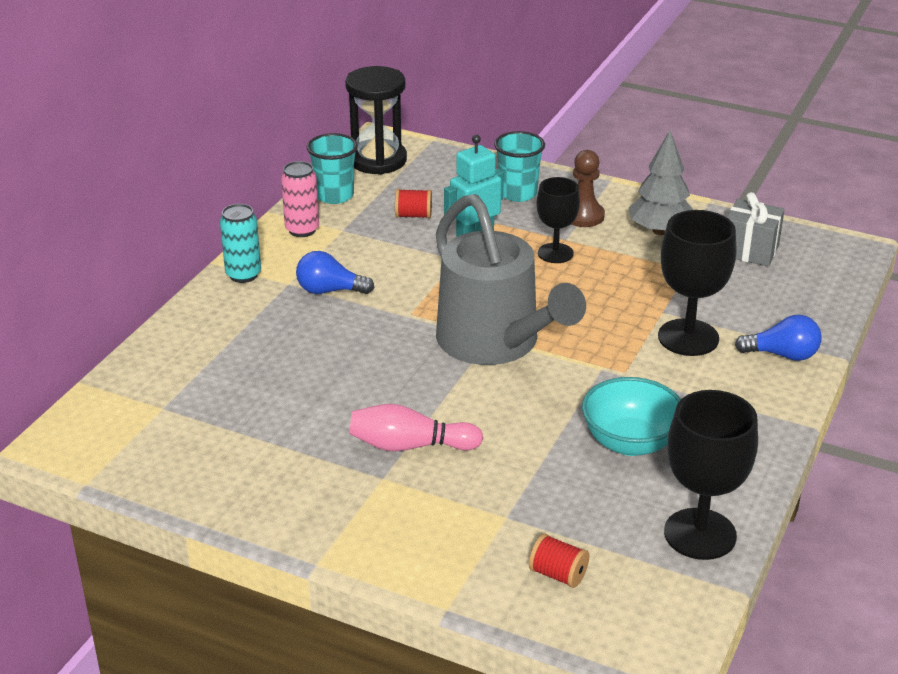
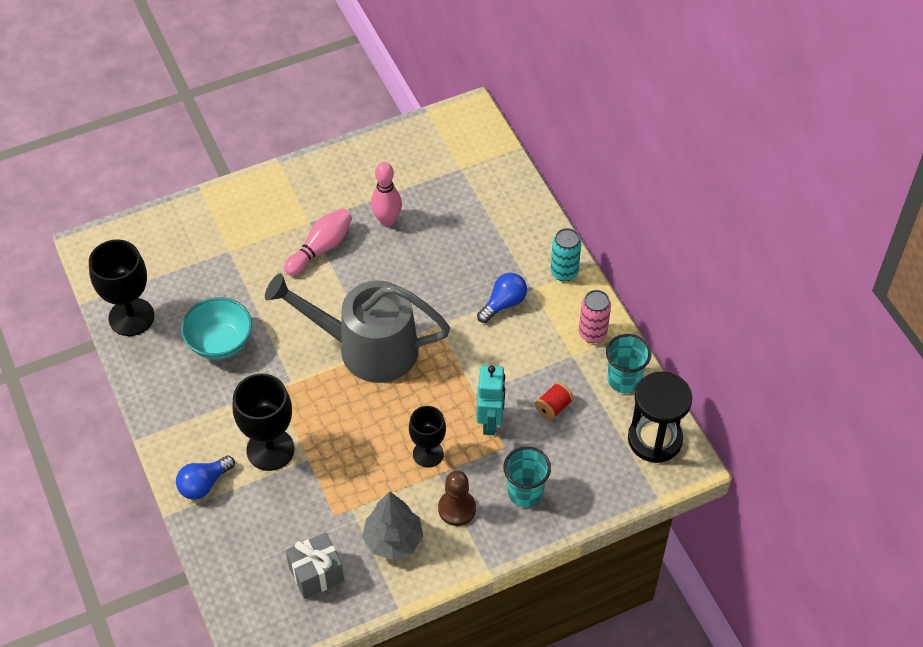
camera: 130 degrees right, 20 degrees up
red spool [529,534,589,588] -> none
none -> pink bowling pin [371,162,402,226]

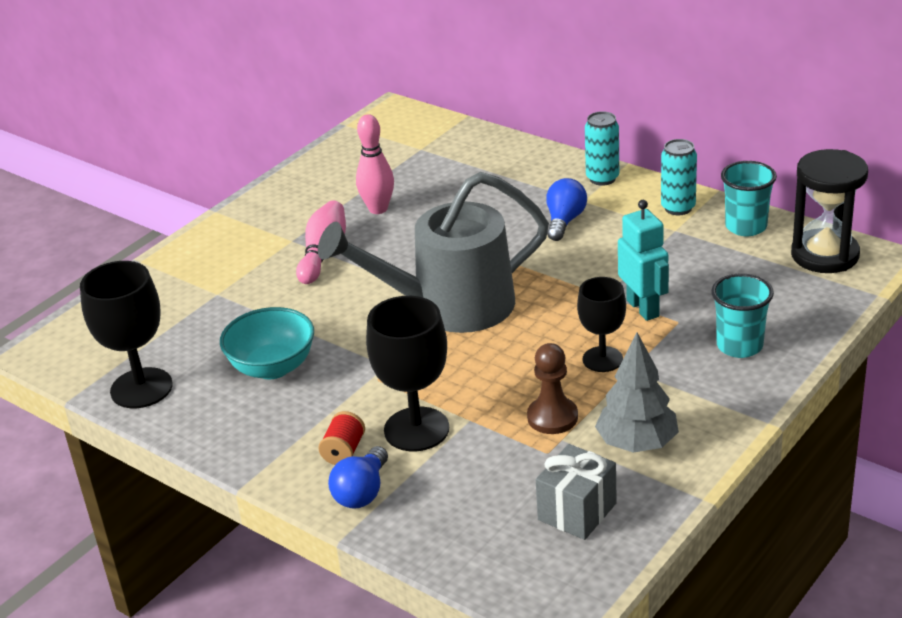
camera: 25 degrees left, 20 degrees down
brown pawn [438,471,476,526] -> brown pawn moved to [527,343,578,434]
red spool [535,382,574,420] -> red spool moved to [318,411,365,465]
pink can [579,290,611,343] -> turquoise can [661,139,697,215]

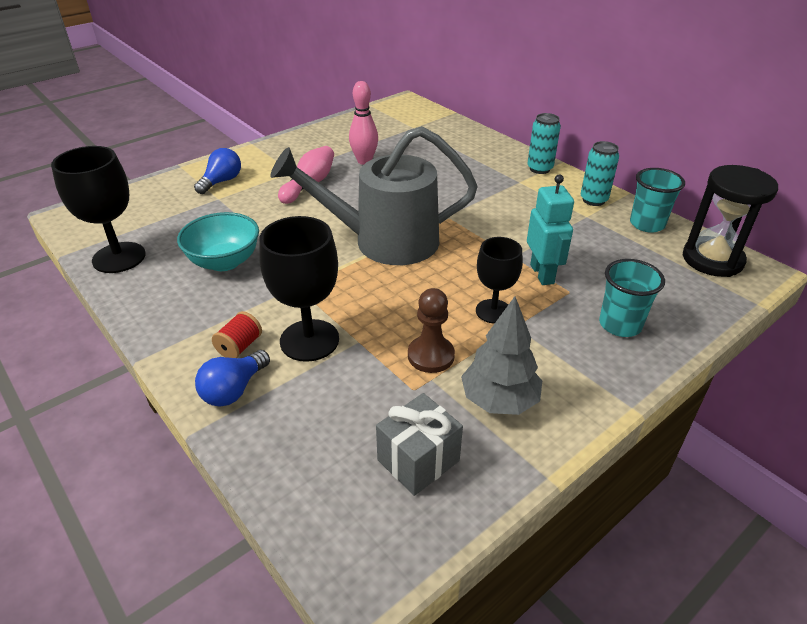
camera: 10 degrees right, 5 degrees up
blue light bulb [546,178,587,241] -> blue light bulb moved to [194,148,241,194]

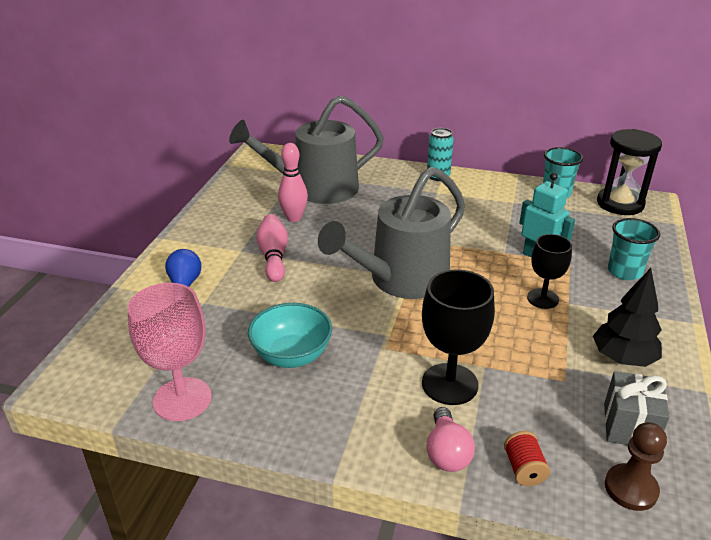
camera: 35 degrees left, 5 degrees down
black goblet [51,146,146,273] -> pink goblet [128,283,212,421]
blue light bulb [195,350,270,407] -> pink light bulb [426,407,475,472]
red spool [212,311,262,358] -> red spool moved to [504,431,550,486]
brown pawn [408,288,455,373] -> brown pawn moved to [605,422,667,511]
grey tree [461,296,542,415] -> black tree [593,268,662,367]
turquoise can [580,141,619,206] -> none
none -> grey watering can [229,95,384,204]

